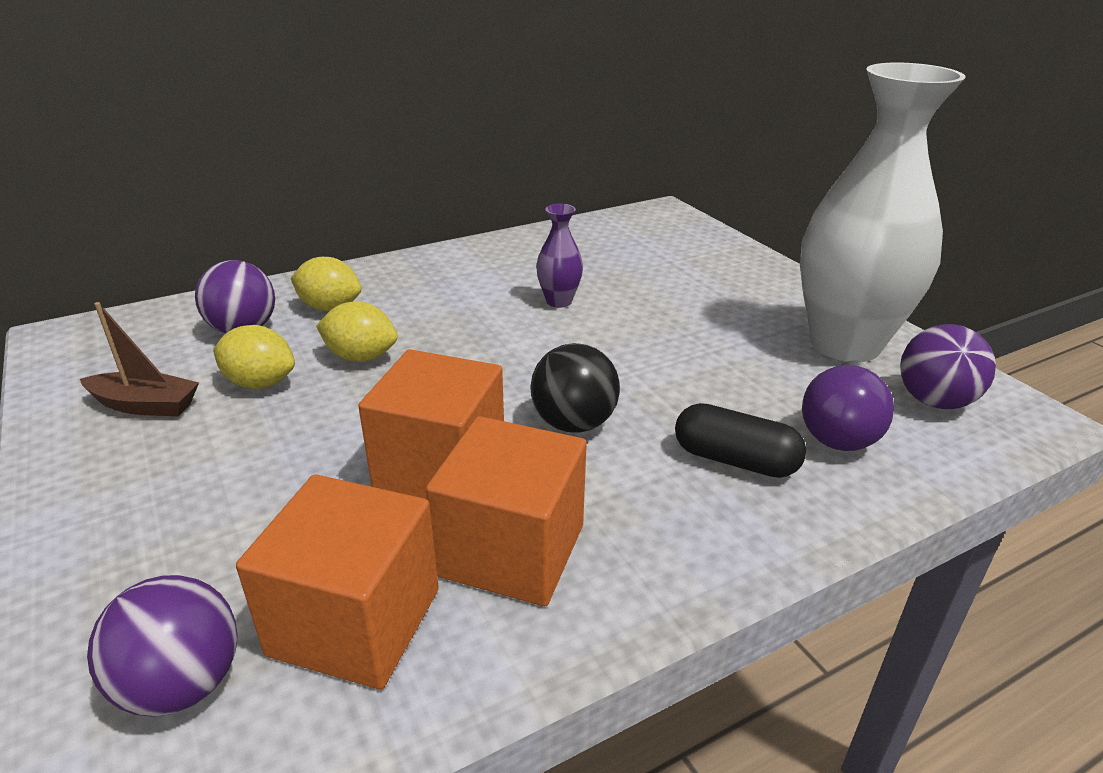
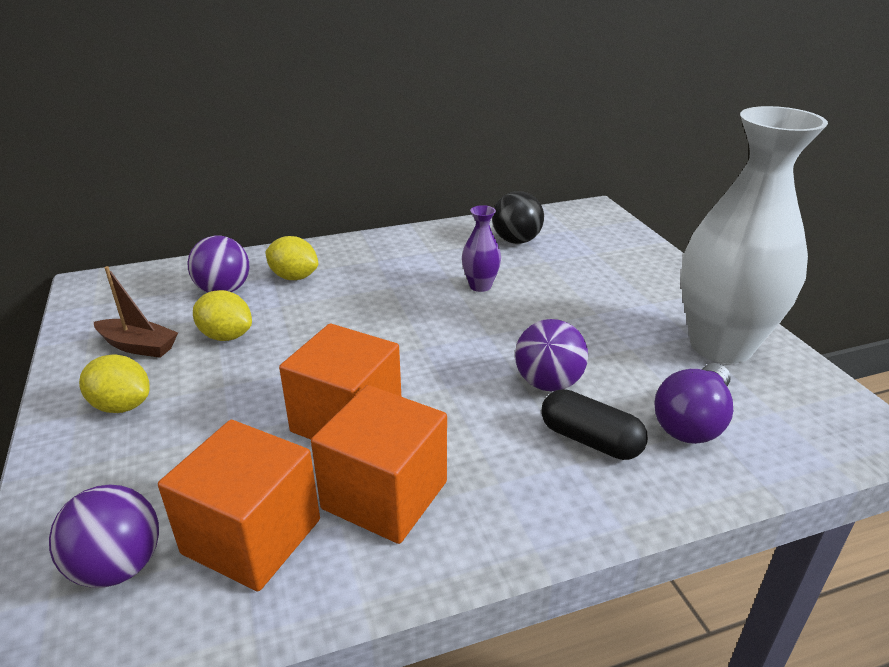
camera: 10 degrees right, 0 degrees up
yellow lemon [316,301,398,362] -> yellow lemon moved to [79,354,150,413]
black ball [530,343,620,433] -> black ball moved to [492,191,544,244]
purple ball [900,324,996,409] -> purple ball moved to [515,319,588,391]

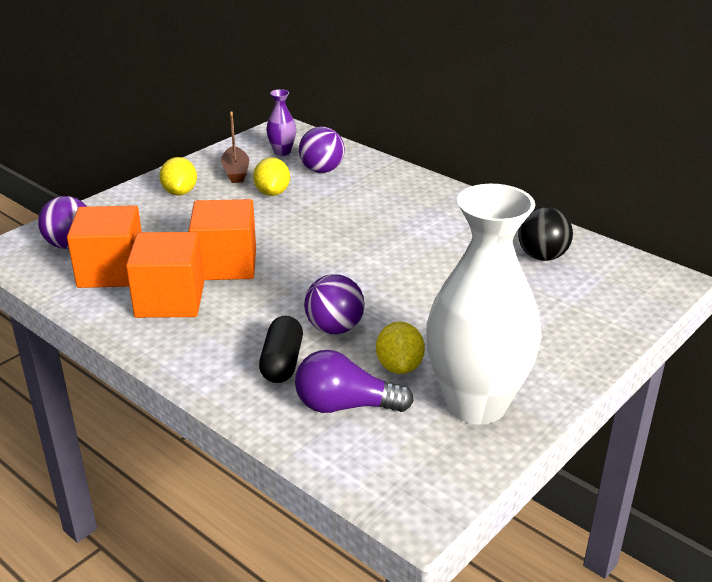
camera: 60 degrees right, 0 degrees up
yellow lemon [265,236,318,280] -> yellow lemon moved to [376,322,425,374]
purple vase [462,205,501,292] -> purple vase moved to [266,89,296,156]

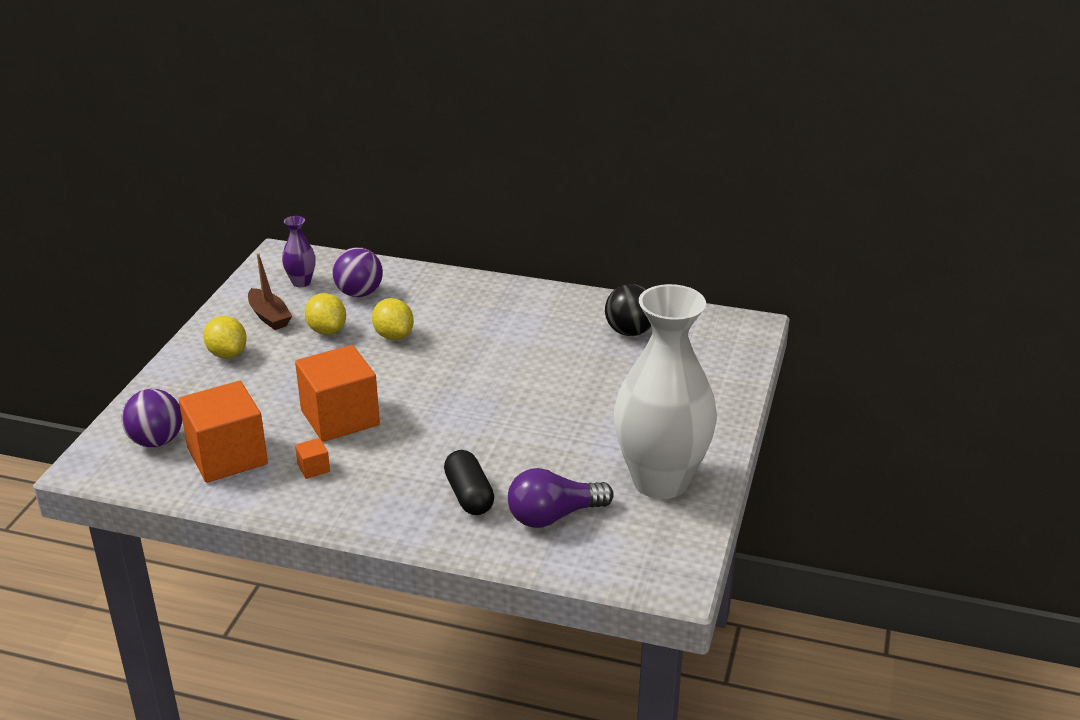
camera: 25 degrees left, 0 degrees up
orange cube [126,232,204,318] -> orange cube [295,438,330,479], size x0.40
purple ball [304,274,365,334] -> none
yellow lemon [376,322,425,374] -> yellow lemon moved to [372,298,414,340]

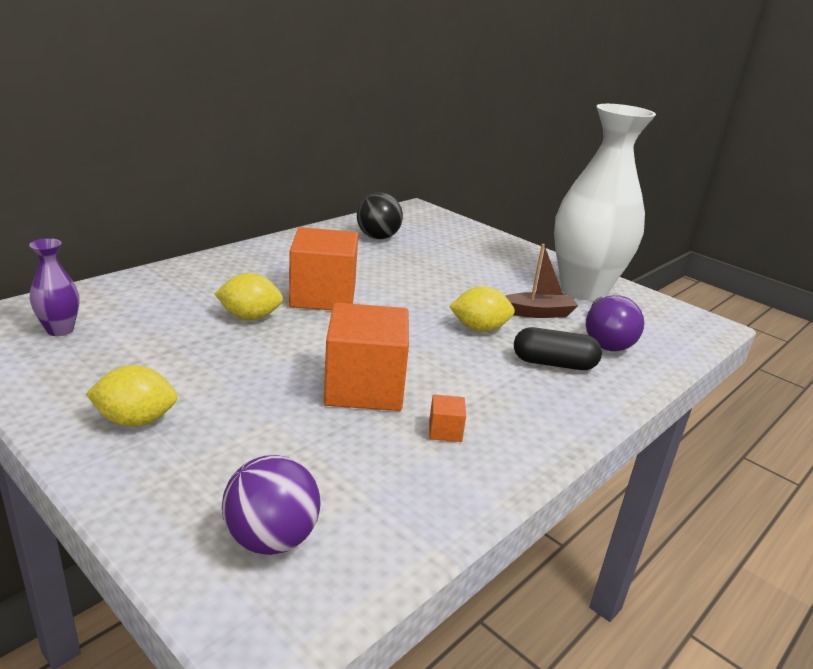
camera: 65 degrees left, 5 degrees down
orange cube [179,381,268,483] -> orange cube moved to [289,227,358,310]
brown boat [248,253,292,330] -> brown boat moved to [505,244,578,318]
yellow lemon [305,293,346,335] -> yellow lemon moved to [449,286,515,332]
purple ball [332,247,383,297] -> none

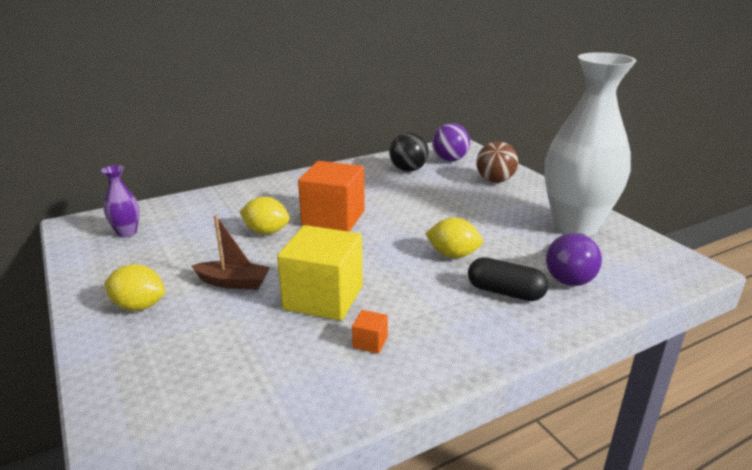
camera: 20 degrees right, 0 degrees up
purple ball [222,455,320,555] -> purple ball moved to [432,123,470,161]
orange cube [324,302,409,411] -> yellow cube [277,225,363,321]
brown boat [505,244,578,318] -> brown boat moved to [191,215,270,289]
none -> brown ball [476,142,518,183]

